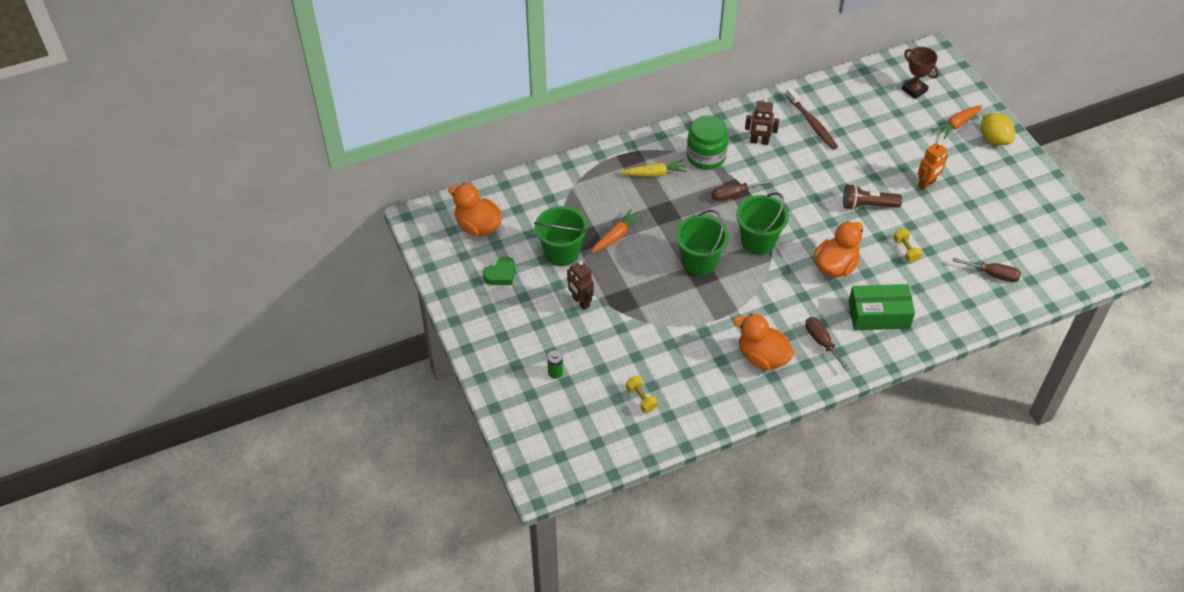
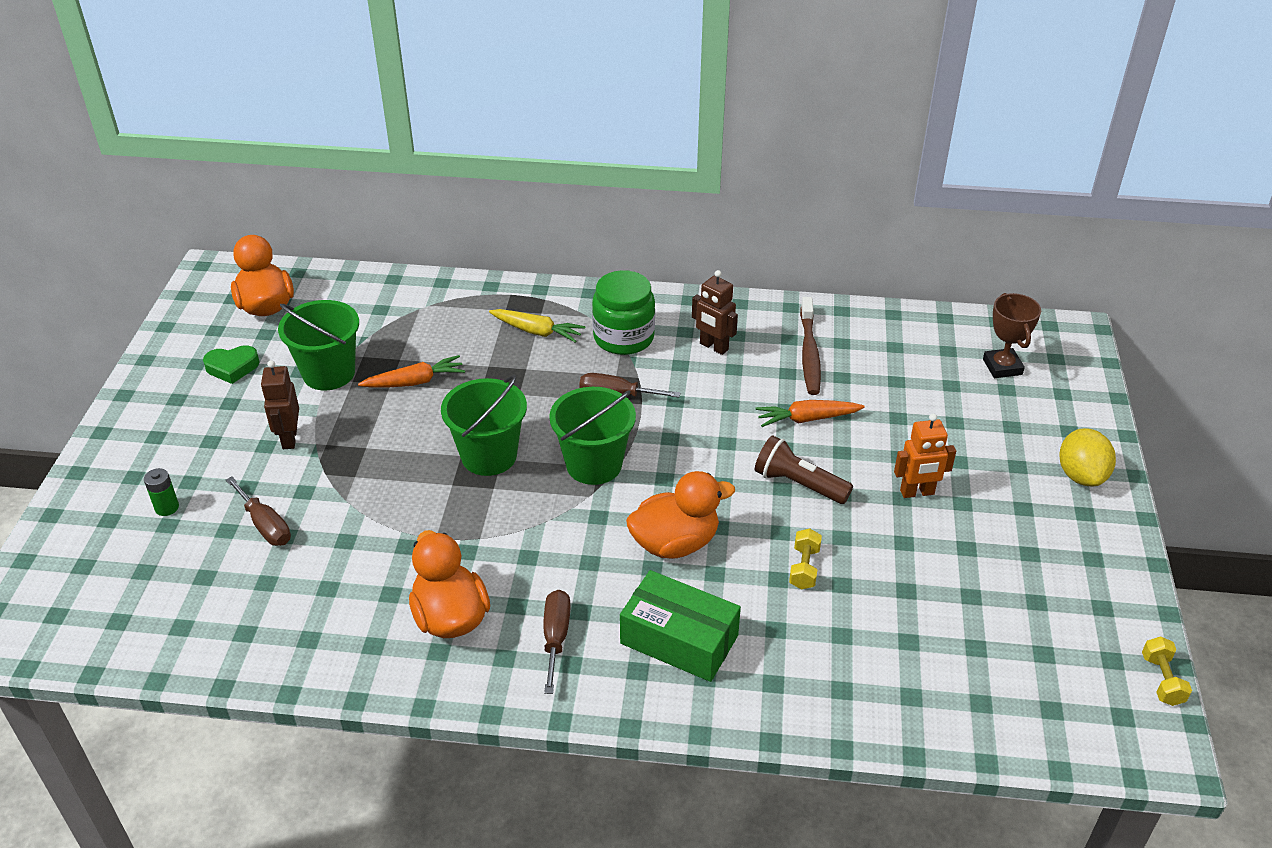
camera: 30 degrees right, 10 degrees down
yellow dumbbell [626,376,657,413] -> yellow dumbbell moved to [1142,636,1192,706]
orange carrot [932,105,982,139] -> orange carrot moved to [755,400,865,427]
brown screwdriver [953,258,1021,282] -> brown screwdriver moved to [226,477,291,546]

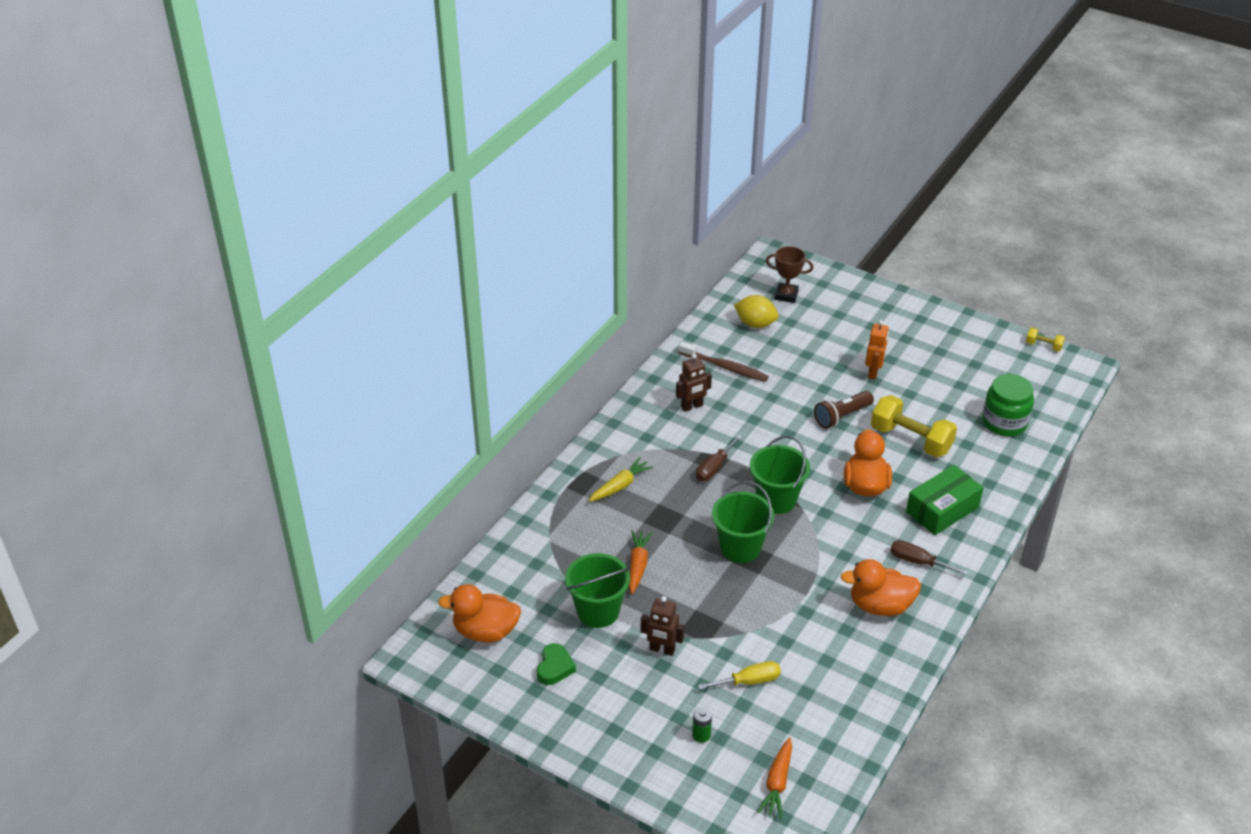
camera: 65 degrees left, 0 degrees up
brown screwdriver [226,477,291,546] -> yellow screwdriver [698,661,781,690]
green jar [592,270,655,355] -> green jar moved to [982,374,1034,436]
orange carrot [755,400,865,427] -> orange carrot moved to [758,737,792,818]
yellow dumbbell [789,529,822,590] -> yellow dumbbell [871,395,957,458], size x2.10
yellow lemon [1059,428,1116,487] -> yellow lemon moved to [734,295,779,328]

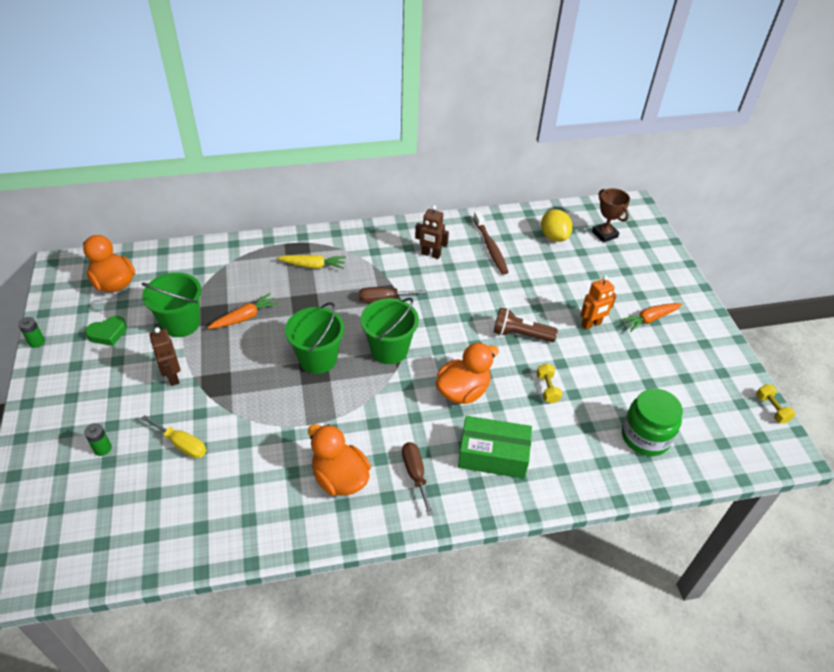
camera: 45 degrees right, 5 degrees up
orange carrot [758,737,792,818] -> orange carrot moved to [619,303,682,332]
yellow dumbbell [871,395,957,458] -> yellow dumbbell [537,364,562,403], size x0.48
none -> green battery [18,317,45,348]

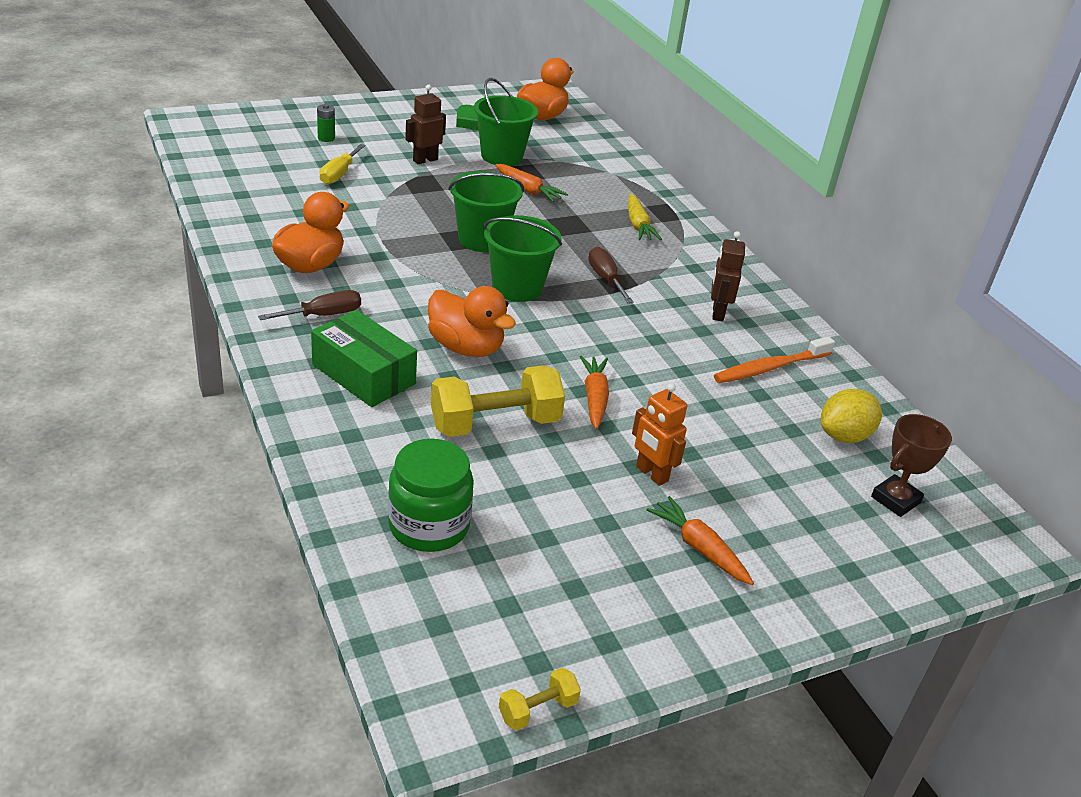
camera: 75 degrees right, 10 degrees down
green battery [18,317,45,348] -> none
green box [458,416,532,479] -> green box turned 45 degrees counterclockwise [311,310,417,407]
brown toothbrush [473,211,509,275] -> orange toothbrush [714,336,835,383]
brown flashlight [494,307,558,342] -> orange carrot [580,356,609,429]
yellow dumbbell [537,364,562,403] -> yellow dumbbell [431,365,565,437], size x2.10

